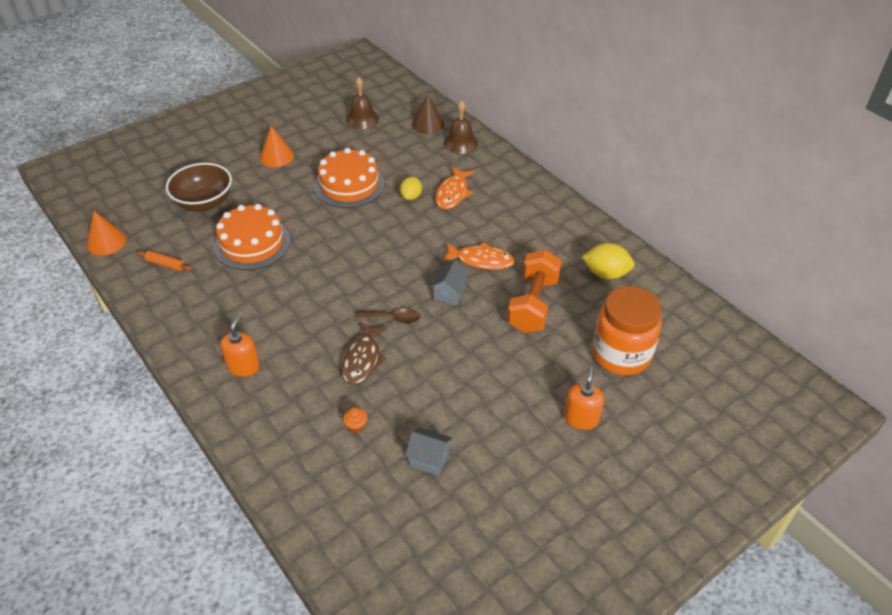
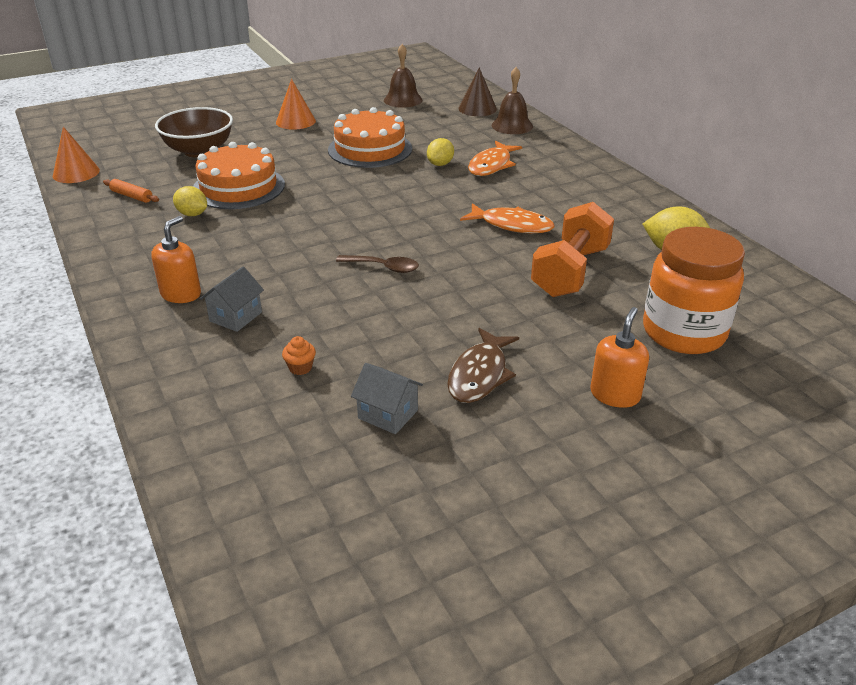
camera: 10 degrees right, 10 degrees down
brown fish [341,322,387,385] -> brown fish moved to [447,328,519,403]
grey house [430,260,469,305] -> grey house moved to [200,267,264,332]
none -> yellow lemon [173,186,207,216]

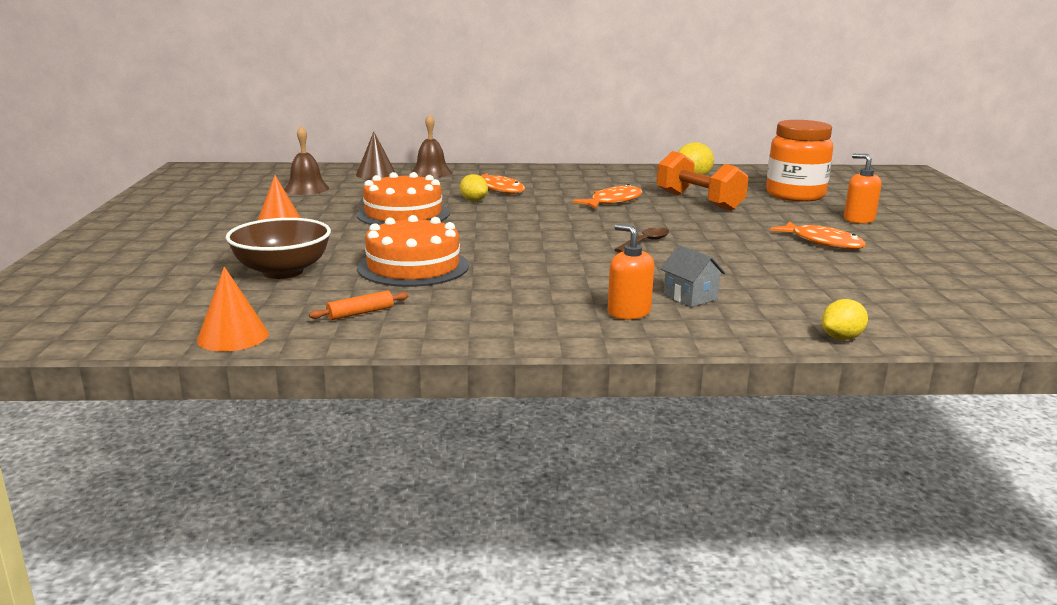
camera: 65 degrees left, 15 degrees down
yellow lemon [173,186,207,216] -> yellow lemon moved to [822,299,868,340]
orange cupcake [282,336,316,375] -> none
grey house [351,363,423,434] -> none
brown fish [447,328,519,403] -> orange fish [770,221,866,249]

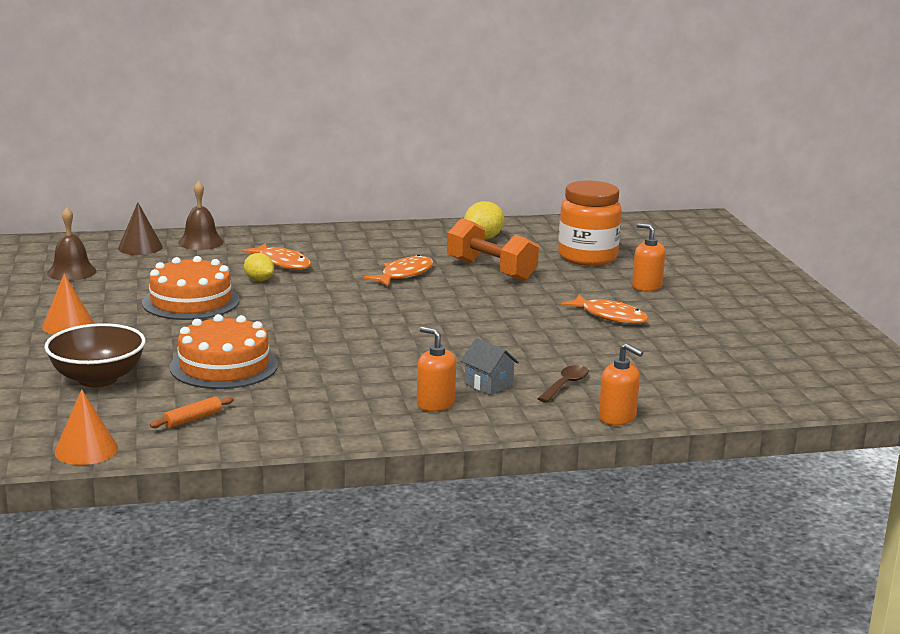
camera: 10 degrees left, 0 degrees up
brown spoon [614,227,669,253] -> brown spoon moved to [538,365,589,403]
yellow lemon [822,299,868,340] -> orange soap dispenser [599,343,643,425]

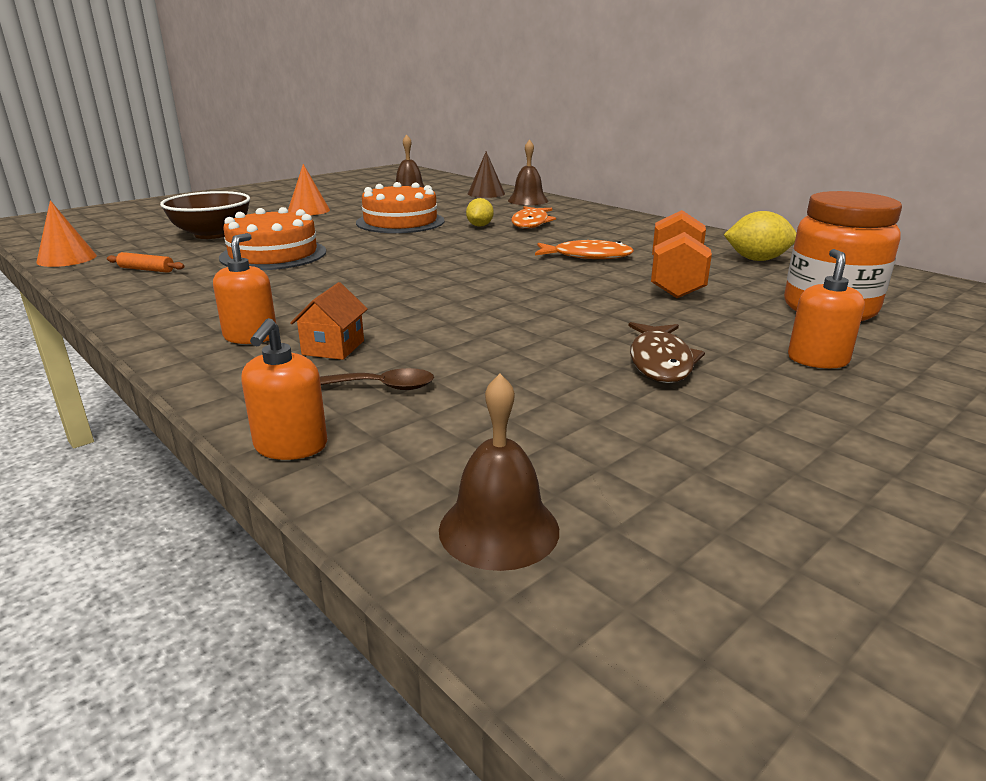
camera: 60 degrees right, 5 degrees up
grey house [461,338,519,395] -> orange house [290,282,368,360]
orange fish [561,294,648,324] -> brown fish [629,322,705,383]
none -> brown bell [439,374,559,571]

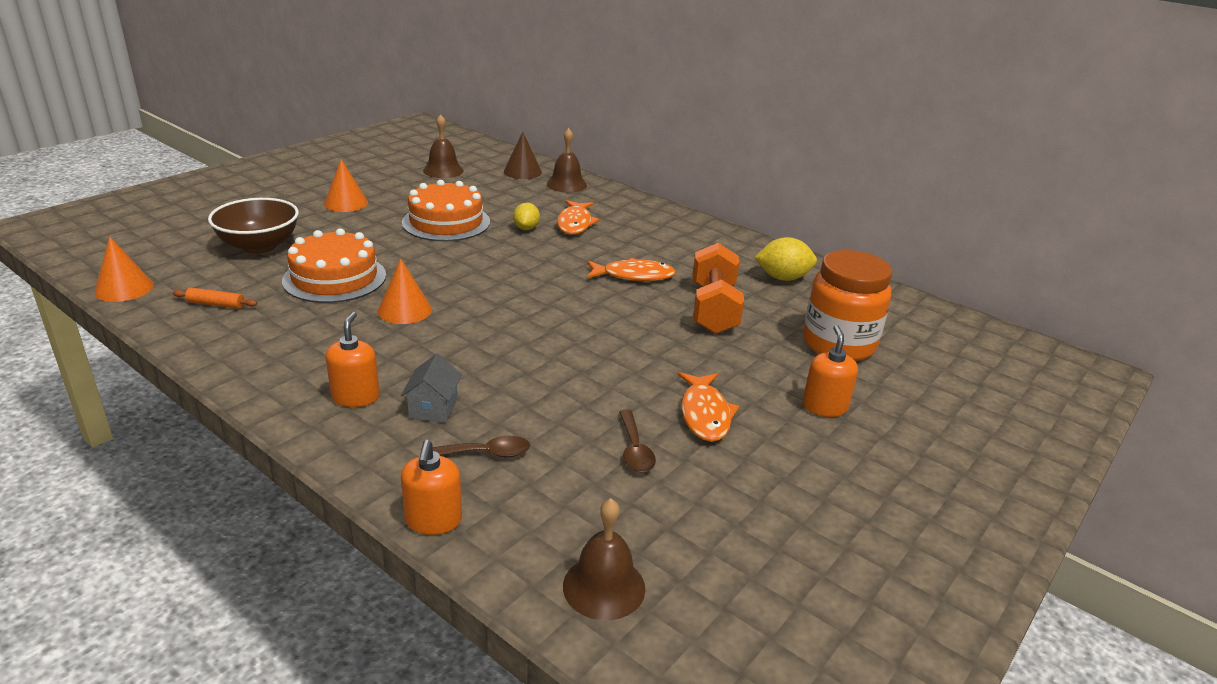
camera: 10 degrees left, 5 degrees up
orange house [290,282,368,360] -> grey house [401,354,462,423]
brown fish [629,322,705,383] -> orange fish [678,372,739,442]
none -> orange cone [378,259,432,324]
none -> brown spoon [619,410,656,473]

